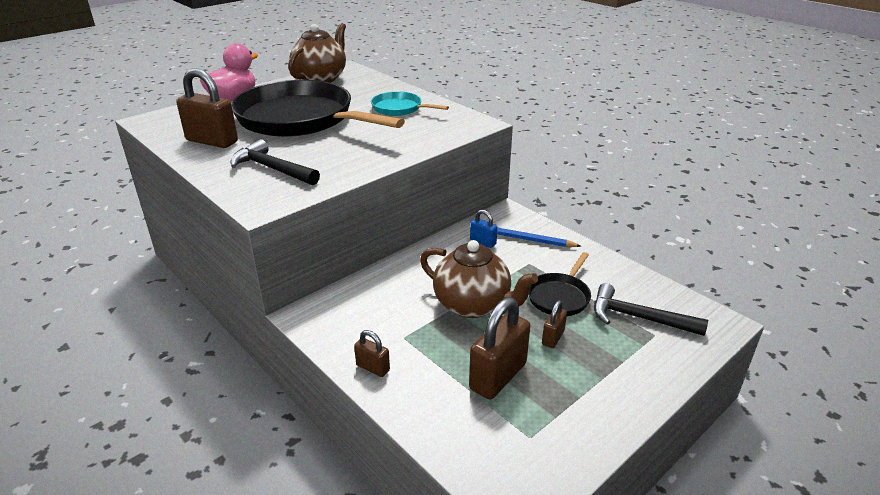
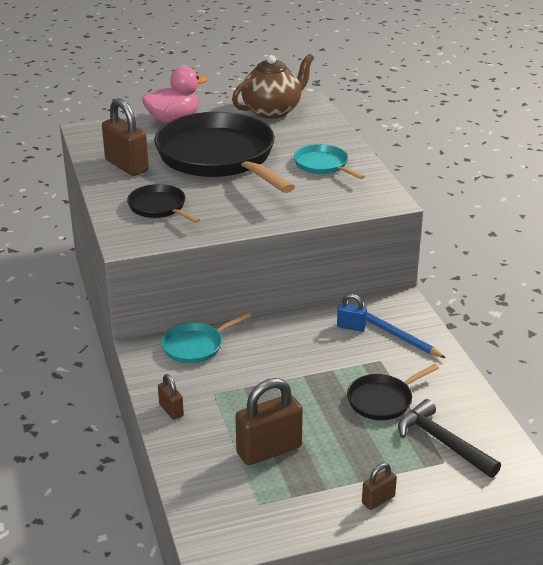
camera: 25 degrees right, 0 degrees up
black hammer [231,139,320,185] -> black pan [127,184,200,223]
brown teapot [420,240,538,318] -> none
blue padlock [470,210,497,248] -> blue padlock turned 45 degrees counterclockwise [337,294,367,332]
brown padlock [542,300,567,348] -> brown padlock moved to [362,463,397,510]
none -> turquoise pan [161,312,251,364]

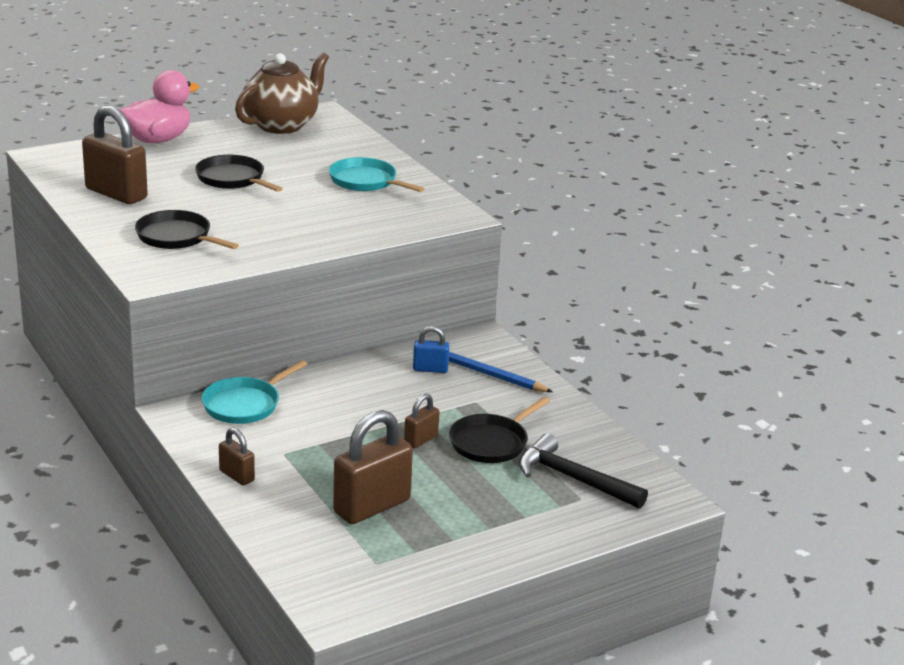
camera: 15 degrees left, 5 degrees down
black pan [154,112,295,193] -> black pan [195,155,283,192], size x0.45
brown padlock [362,463,397,510] -> brown padlock moved to [404,394,440,449]

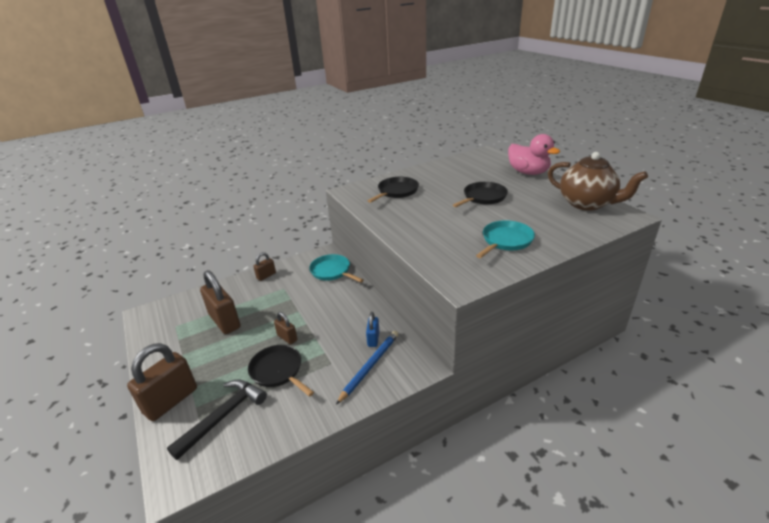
camera: 95 degrees right, 5 degrees up
brown padlock [82,105,148,204] -> brown padlock moved to [127,343,197,421]

